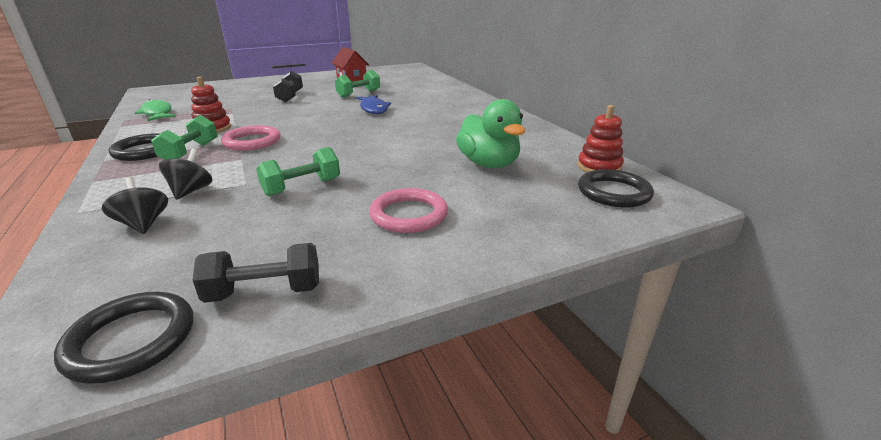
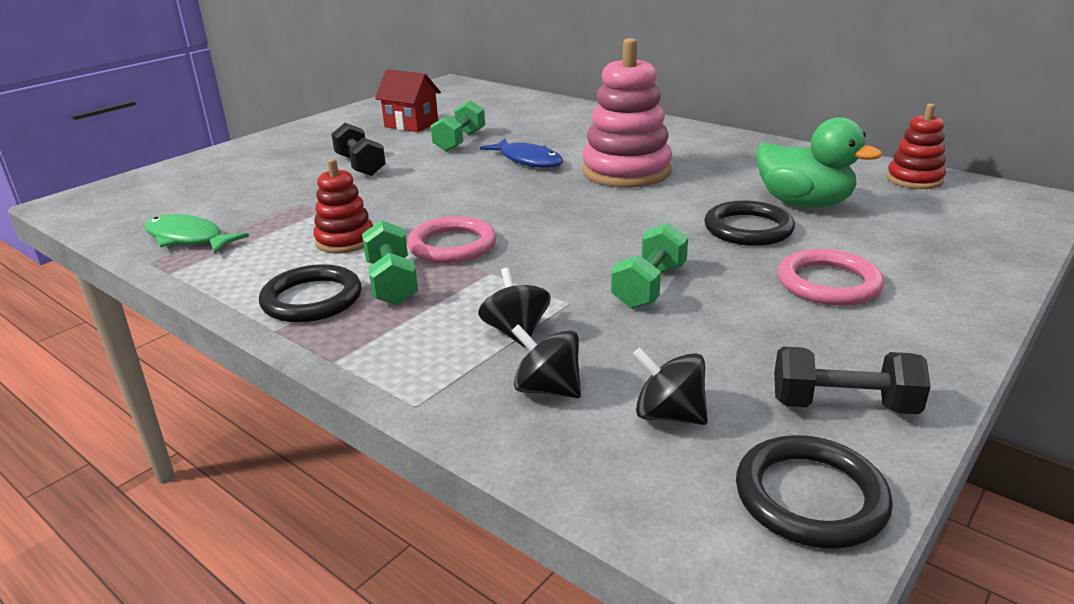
camera: 25 degrees left, 0 degrees up
black dumbbell [193,243,319,303] -> black dumbbell turned 45 degrees clockwise [774,346,931,414]
black ring [578,169,654,208] -> black ring moved to [704,201,795,246]
none -> pink stacking toy [582,38,672,188]
none -> black spinning top [632,347,708,425]

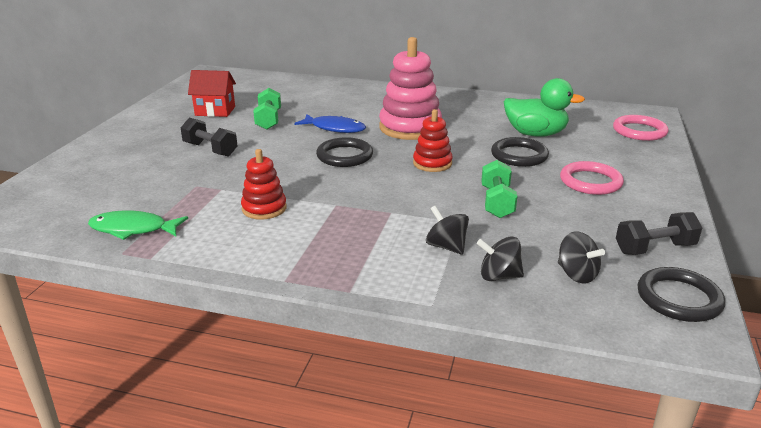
camera: 25 degrees left, 0 degrees up
black ring [259,264,362,322] -> black ring moved to [316,137,373,167]
green dumbbell [362,220,418,305] -> none
pink ring [407,216,496,264] -> pink ring moved to [613,115,669,141]
black spinning top [632,347,708,425] -> black spinning top turned 135 degrees counterclockwise [558,231,605,284]
red stacking toy [887,104,946,189] -> red stacking toy moved to [413,109,453,172]

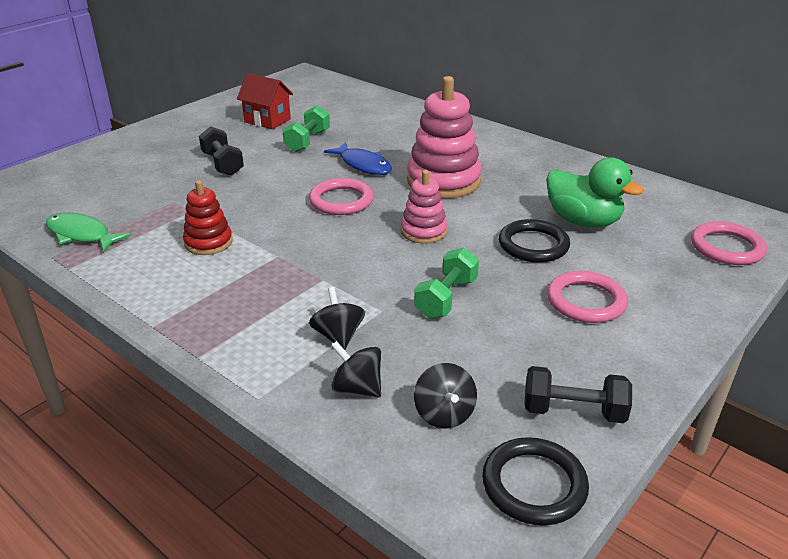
camera: 25 degrees right, 5 degrees up
black ring [316,137,373,167] -> pink ring [309,178,373,215]
red stacking toy [413,109,453,172] -> pink stacking toy [401,170,447,244]

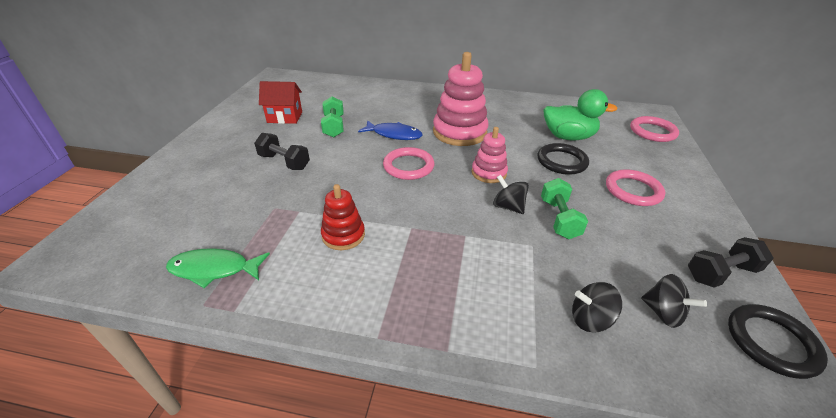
camera: 30 degrees left, 5 degrees up
black spinning top [309,287,365,350] -> black spinning top moved to [493,175,529,214]

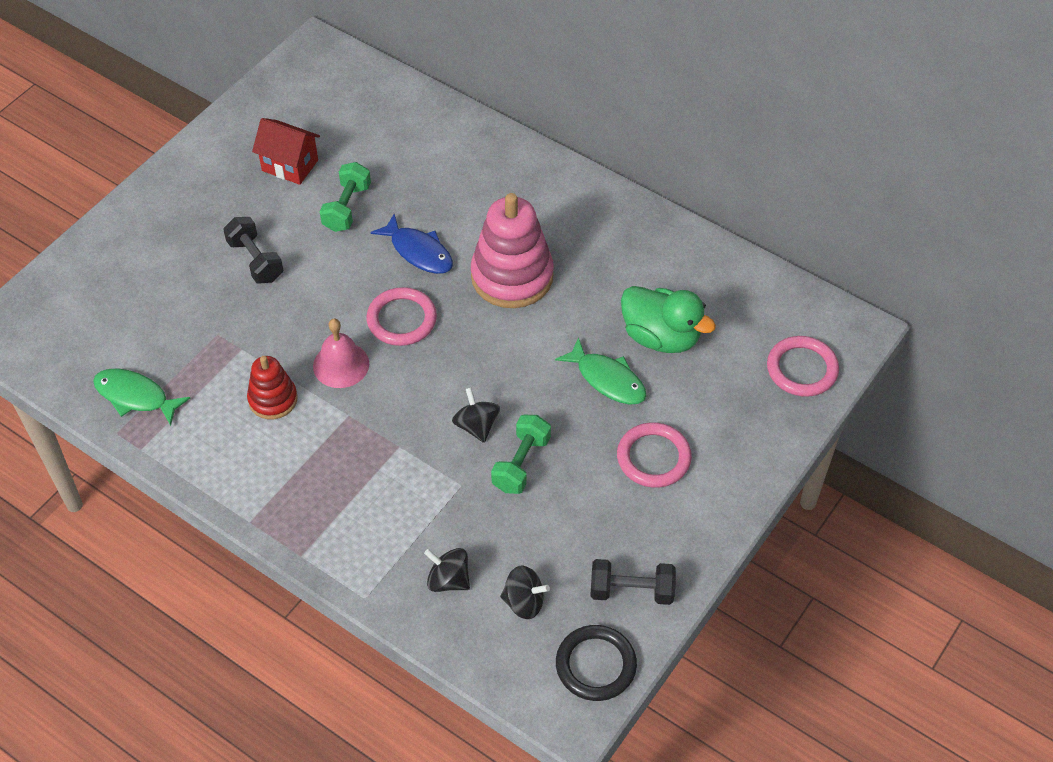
camera: 25 degrees right, 15 degrees up
pink stacking toy [472,127,508,183] -> none
black ring [538,143,589,175] -> green fish [555,337,647,405]
black spinning top [641,274,707,328] -> black spinning top turned 60 degrees counterclockwise [500,565,550,619]
none -> pink bell [313,319,369,388]

